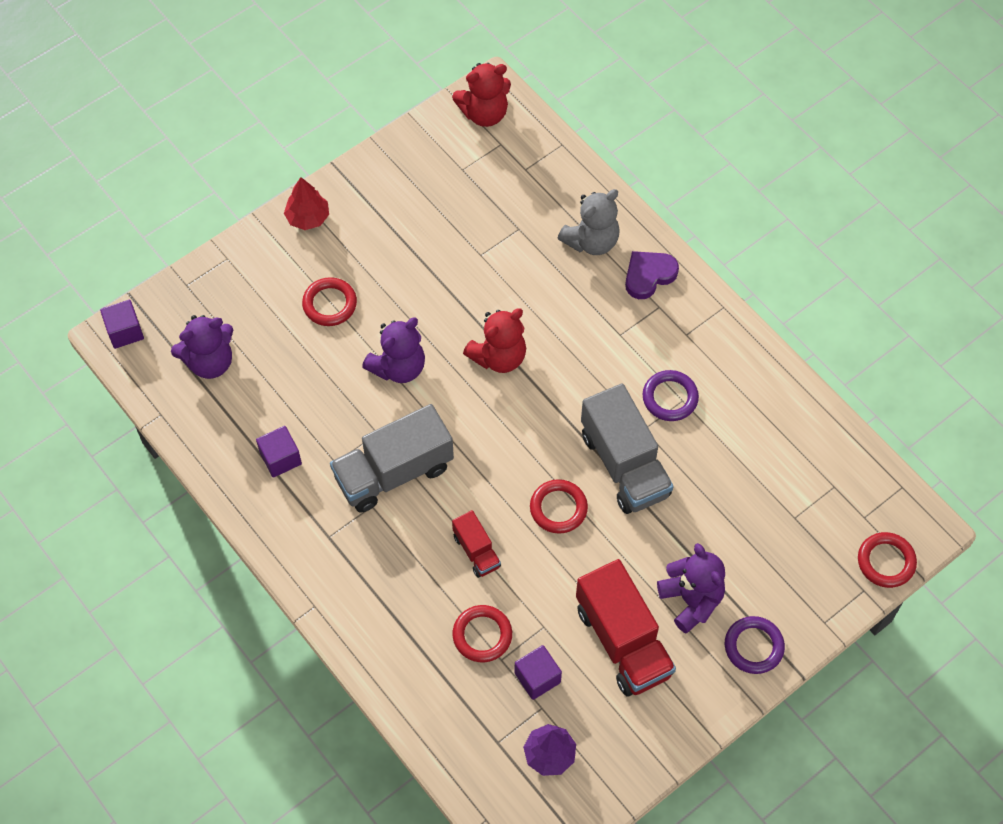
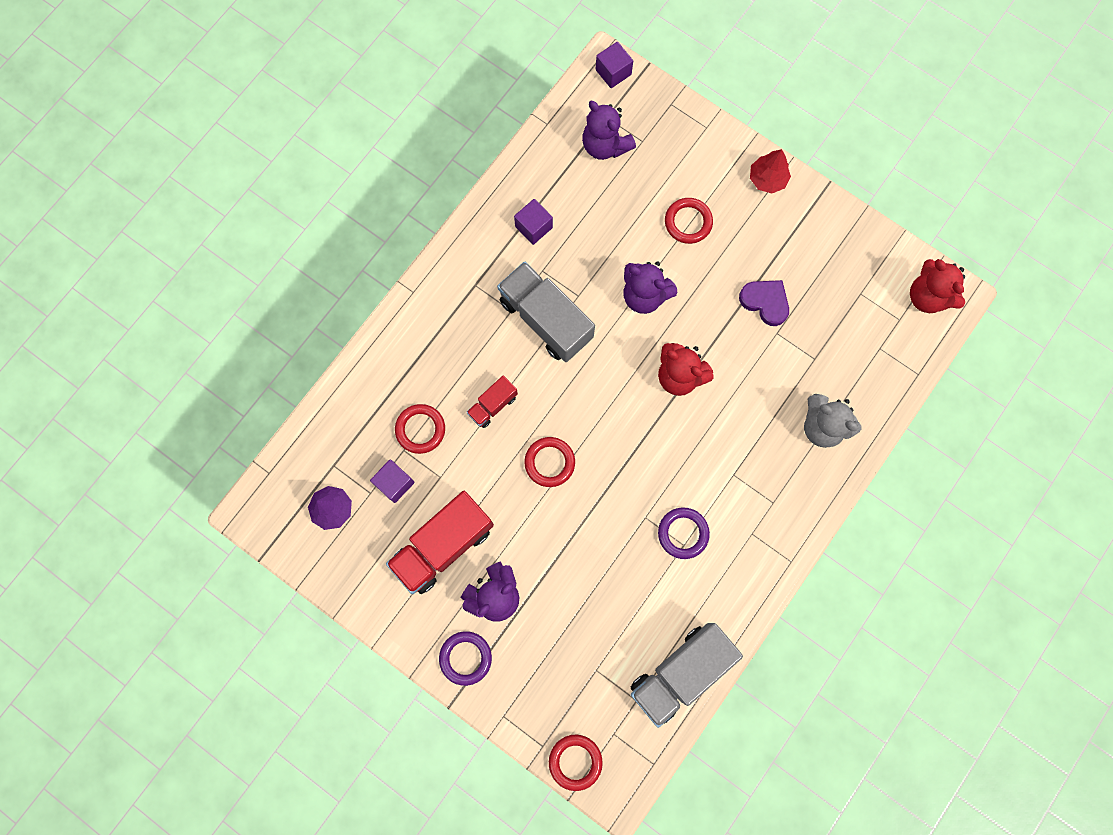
camera: 75 degrees right, 15 degrees up
grey truck [581,384,674,514] -> grey truck moved to [631,623,743,728]
purple heart [625,251,679,299] -> purple heart moved to [739,280,789,326]

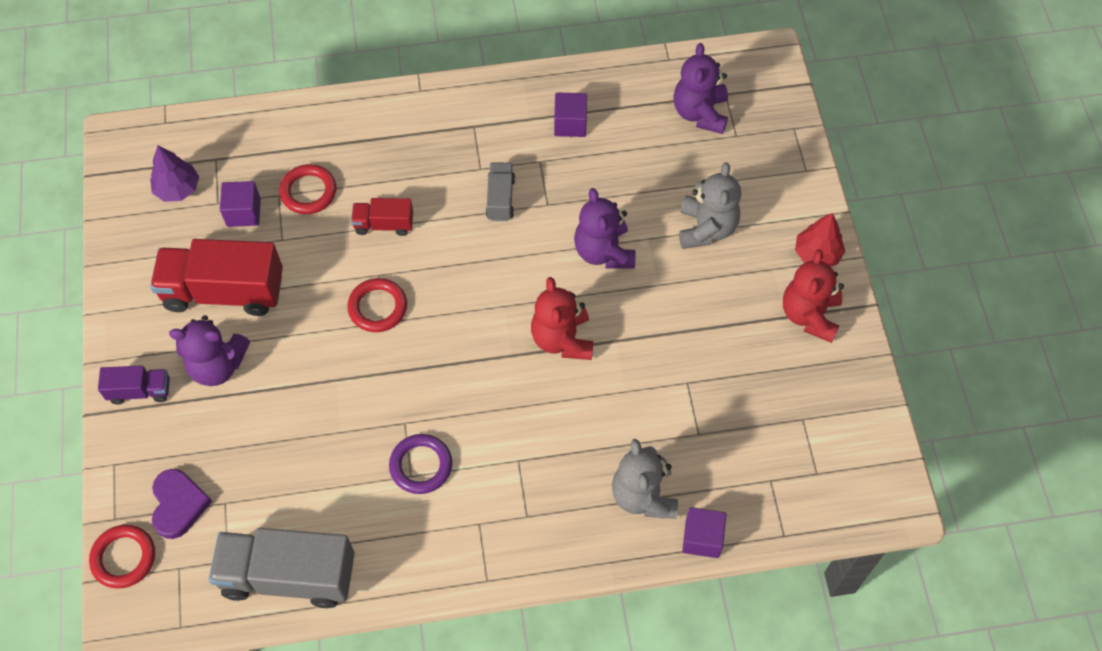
camera: 45 degrees right, 15 degrees down
purple ring [439,631,492,686] -> purple truck [98,365,170,405]
grey truck [497,261,595,362] -> grey truck [486,162,515,221], size x0.51
purple cube [596,42,633,88] -> purple cube moved to [682,507,726,558]
red ring [665,198,713,244] -> grey teddy bear [679,162,741,249]
purple heart [739,280,789,326] -> purple heart moved to [152,469,212,539]
red teddy bear [910,259,965,313] -> red teddy bear moved to [783,249,844,343]

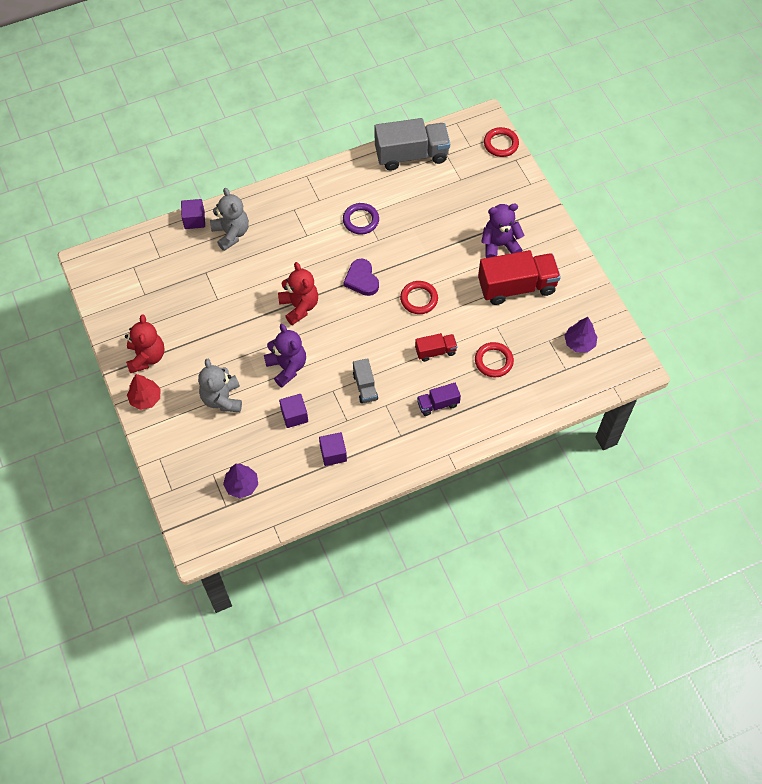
camera: 165 degrees right, 0 degrees up
purple truck [98,365,170,405] -> purple truck moved to [417,383,461,416]
purple heart [152,469,212,539] -> purple heart moved to [343,259,379,296]
purple cube [220,181,261,227] -> purple cube moved to [279,394,308,428]
purple teddy bear [674,43,728,134] -> purple tree [223,464,258,498]

